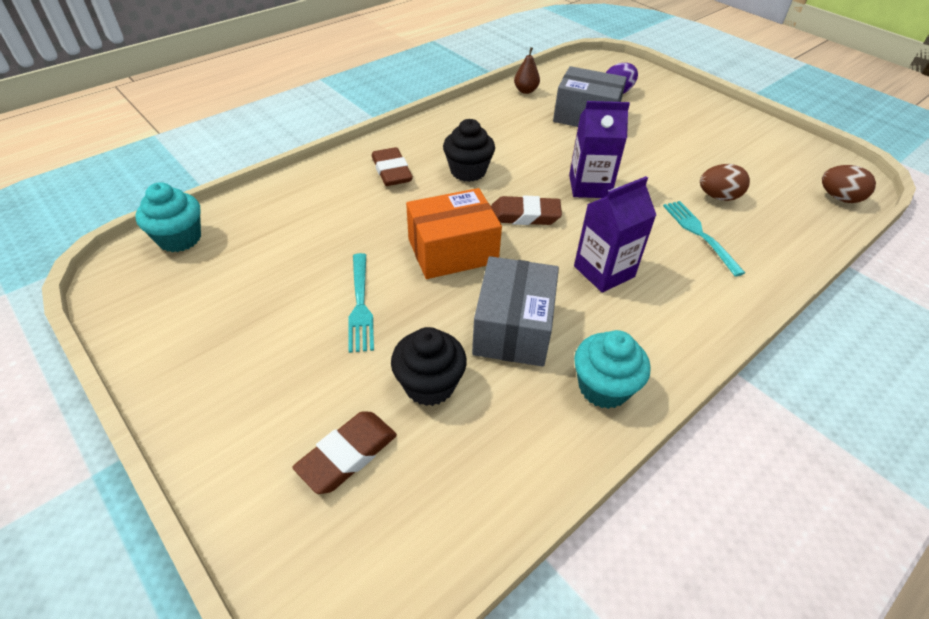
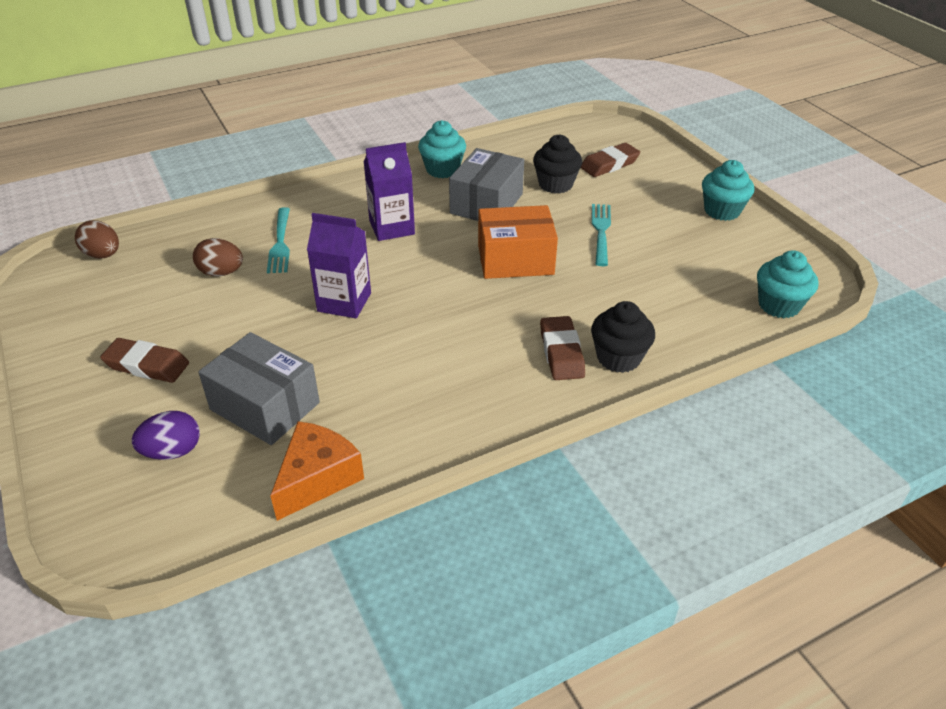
camera: 165 degrees left, 5 degrees down
black cupcake [443,119,495,182] -> black cupcake moved to [591,301,655,373]
brown eraser [491,196,562,225] -> brown eraser moved to [100,338,189,383]
brown pear [514,47,540,94] -> orange cheese [270,421,364,521]
none -> turquoise cupcake [702,160,754,221]

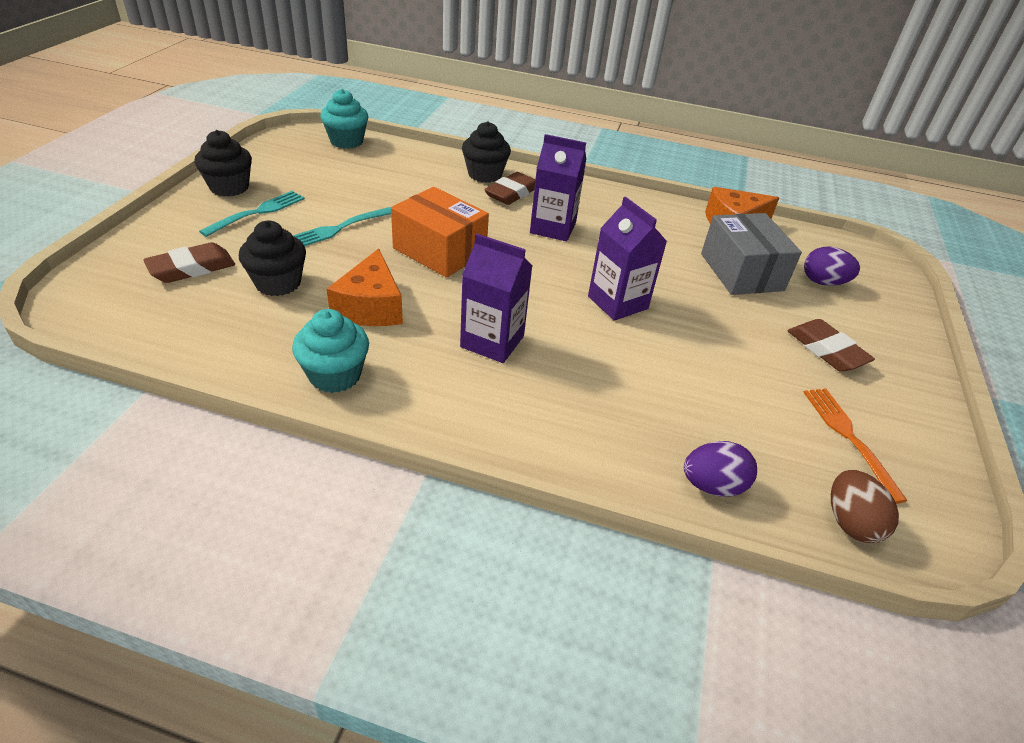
camera: 140 degrees left, 0 degrees up
brown egg [193,238,243,277] -> none
turquoise fork [267,207,290,273] -> turquoise fork moved to [199,191,305,237]
grey box [449,148,524,221] -> orange cheese [327,249,403,326]
brown eraser [581,143,640,177] -> brown eraser turned 45 degrees counterclockwise [143,242,235,283]
turquoise cupcake [702,160,754,221] -> black cupcake [194,130,252,196]
none -> purple carton [530,134,586,242]
none -> purple egg [684,441,757,497]
none -> orange fork [803,388,908,504]

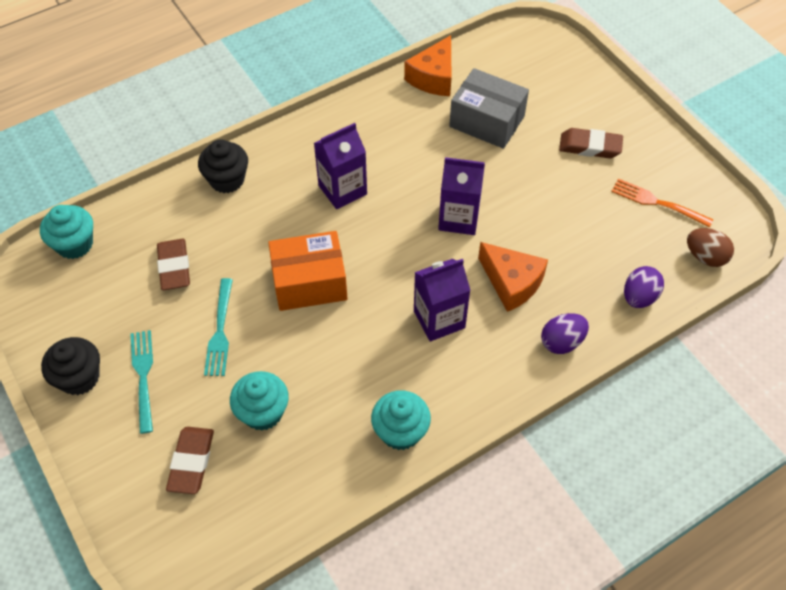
camera: 45 degrees left, 15 degrees up
black cupcake [239,221,306,296] -> turquoise cupcake [230,371,289,431]
orange cheese [327,249,403,326] -> orange cheese moved to [478,242,548,312]
brown eraser [484,172,536,205] -> brown eraser moved to [157,239,190,290]
purple egg [804,246,860,286] -> purple egg moved to [541,313,589,354]

